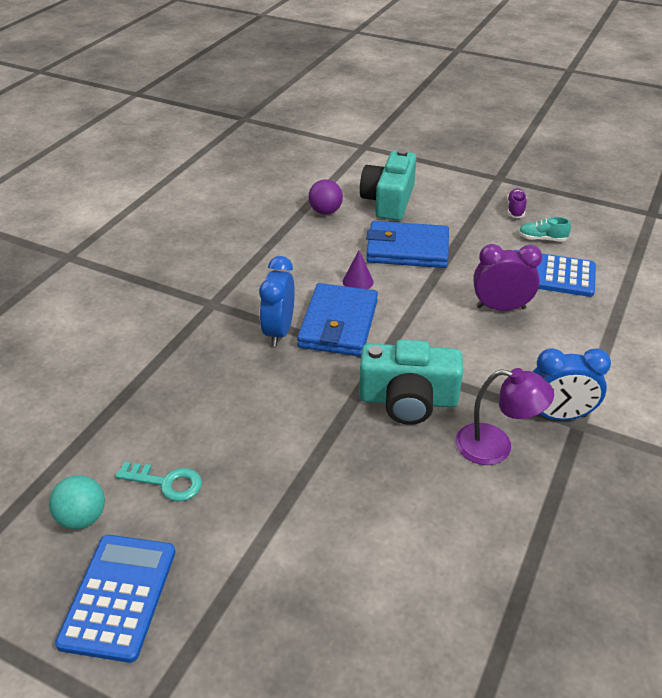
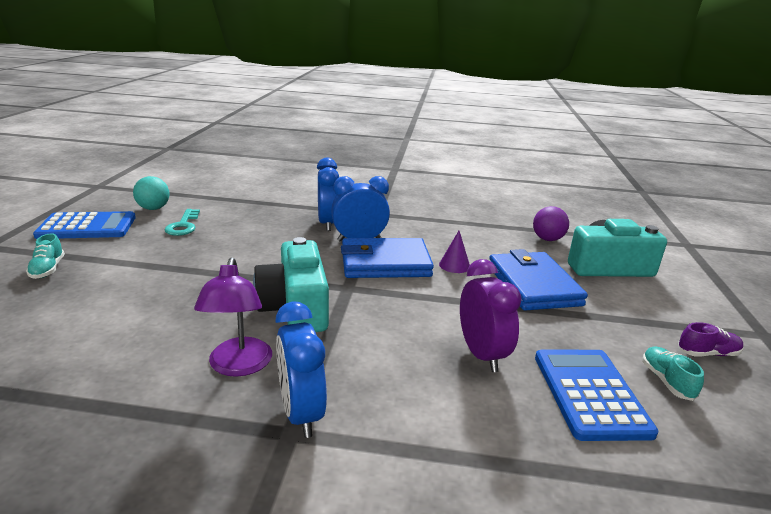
camera: 70 degrees right, 15 degrees down
none -> turquoise shoe [26,233,65,279]
none -> blue clock [317,158,339,231]

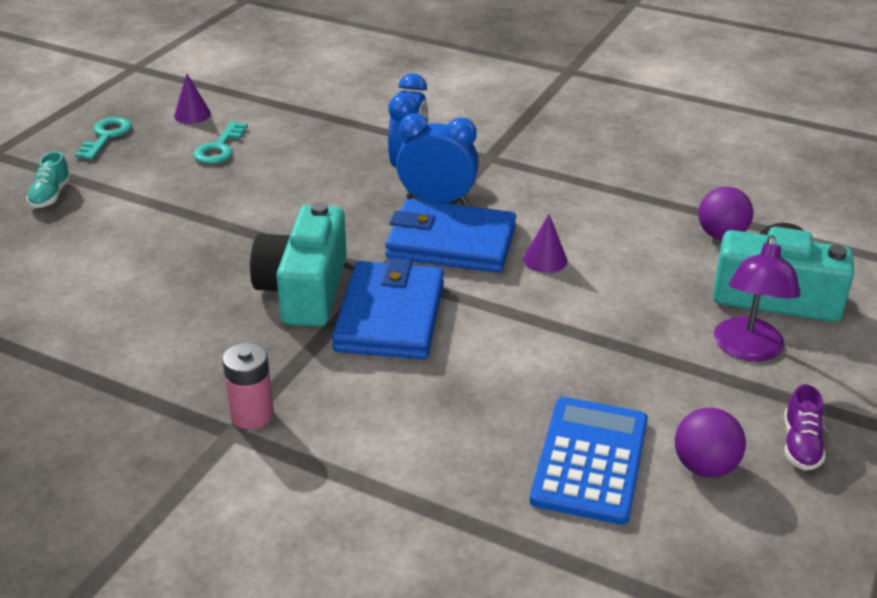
camera: 20 degrees right, 10 degrees up
blue calculator [33,211,136,239] -> turquoise key [75,117,132,160]
turquoise ball [133,176,170,210] -> purple cone [174,74,211,124]
purple lamp [194,257,272,377] -> purple lamp moved to [714,235,801,362]
blue clock [275,301,327,438] -> pink battery [223,343,274,429]
purple clock [460,259,522,372] -> none
blue wallet [489,249,588,310] -> blue wallet moved to [332,258,444,360]
turquoise shoe [642,346,704,401] -> purple ball [675,408,746,478]
purple shoe [678,322,744,357] -> purple shoe turned 90 degrees clockwise [784,384,826,470]

